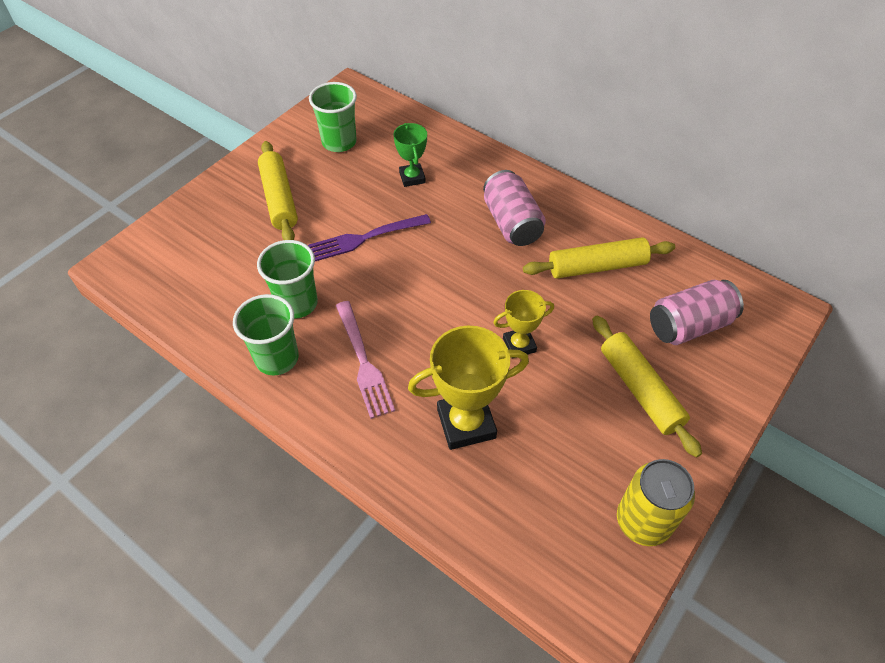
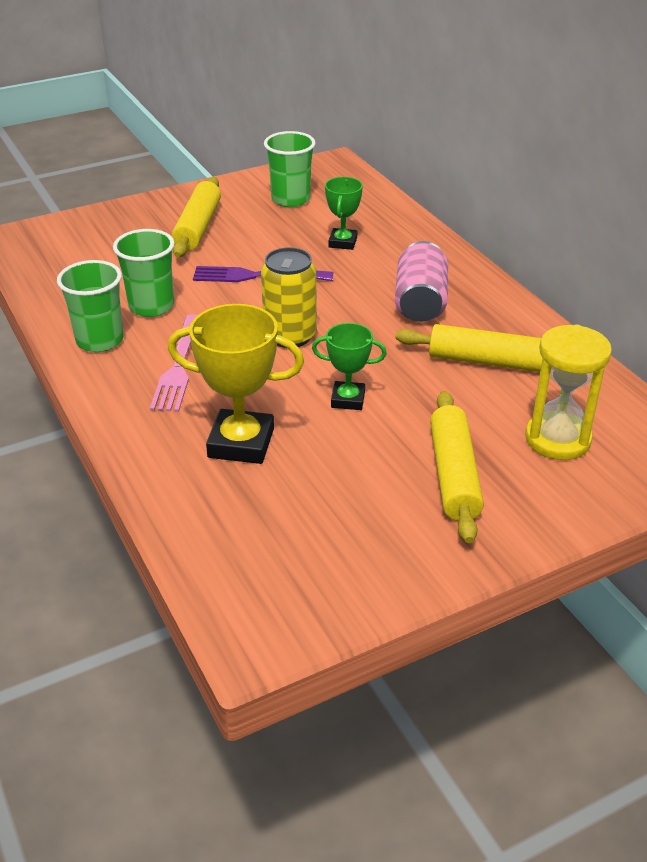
camera: 25 degrees right, 15 degrees down
yellow trophy [493,290,554,359] -> green trophy [312,323,387,410]
yellow can [617,459,695,546] -> yellow can moved to [261,247,317,348]
pink can [650,280,744,345] -> yellow hourglass [525,325,612,460]

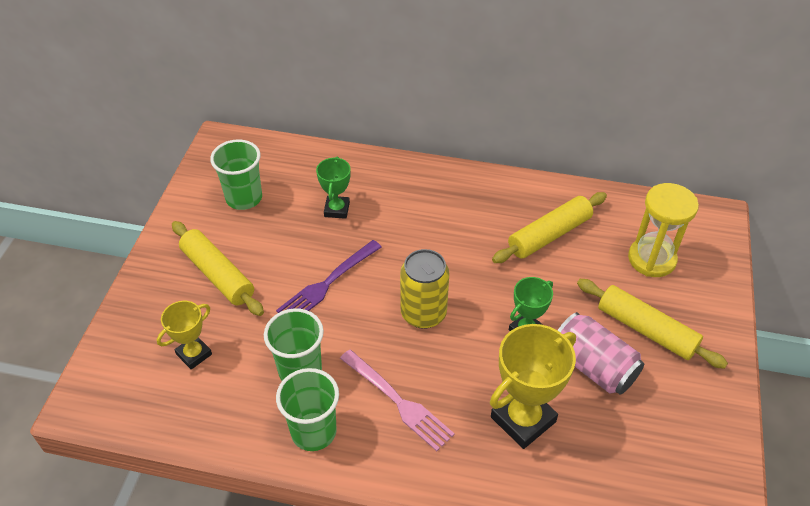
camera: 50 degrees left, 10 degrees up
green trophy [325,177,363,250] -> green trophy turned 45 degrees clockwise [316,156,351,219]
pink can [395,241,448,322] -> pink can moved to [558,312,644,395]
none -> yellow trophy [157,301,212,369]

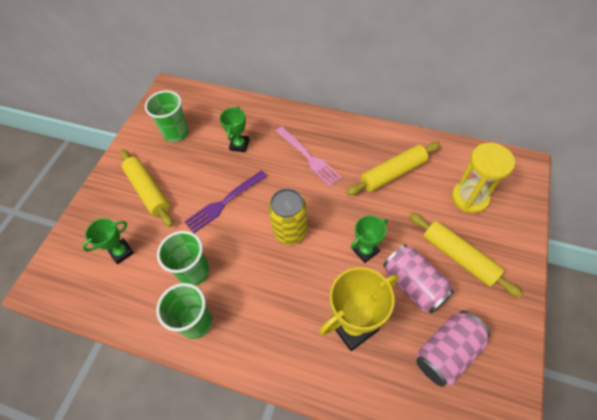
camera: 10 degrees right, 10 degrees up
yellow trophy [157,301,212,369] -> green trophy [82,218,134,264]
pink fork [340,349,455,451] -> pink fork moved to [276,127,342,187]
none -> pink can [416,311,491,387]

